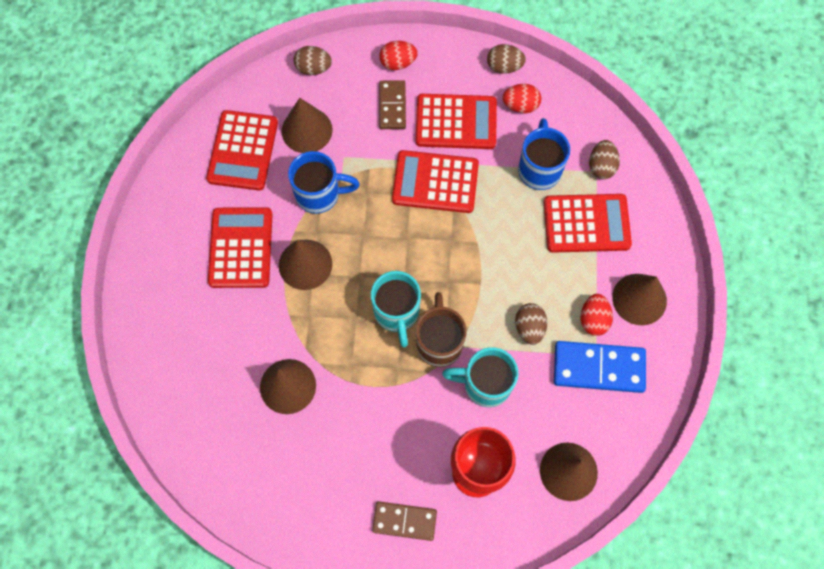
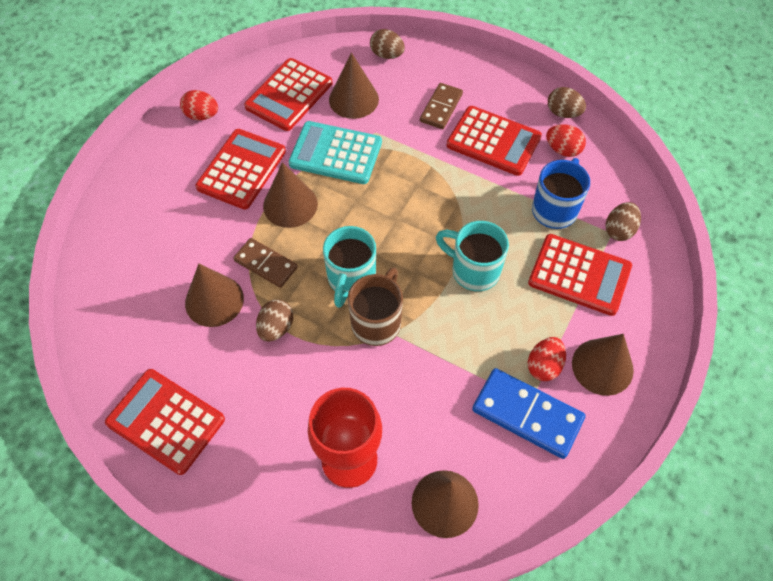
camera: 25 degrees right, 10 degrees down
blue mug [288,151,360,214] -> turquoise calculator [289,121,382,184]
brown domino [372,501,437,541] -> brown domino moved to [233,238,298,288]
red egg [379,41,418,70] -> red egg moved to [180,90,218,120]
red calculator [392,150,479,213] -> red calculator moved to [105,369,225,475]
turquoise mug [442,347,518,407] -> turquoise mug moved to [436,221,509,291]
brown egg [515,303,547,345] -> brown egg moved to [256,299,293,342]

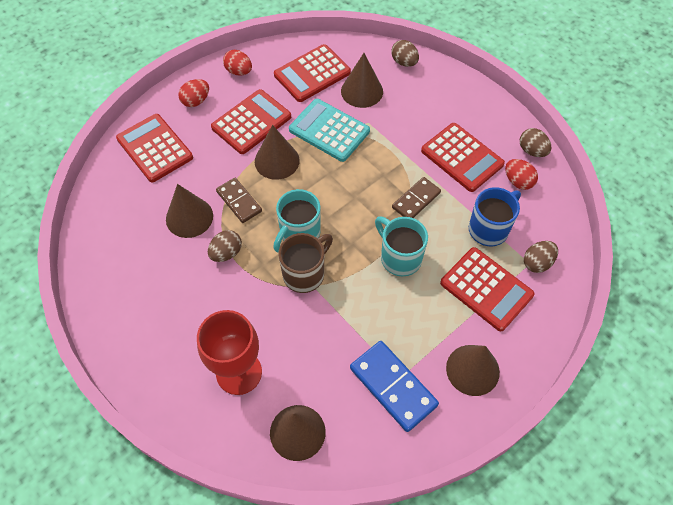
camera: 20 degrees right, 0 degrees up
red calculator [105,369,225,475] -> red calculator moved to [116,114,193,182]
brown domino [420,83,463,129] -> brown domino moved to [392,177,441,218]
red egg [528,337,566,381] -> red egg moved to [178,79,209,107]

